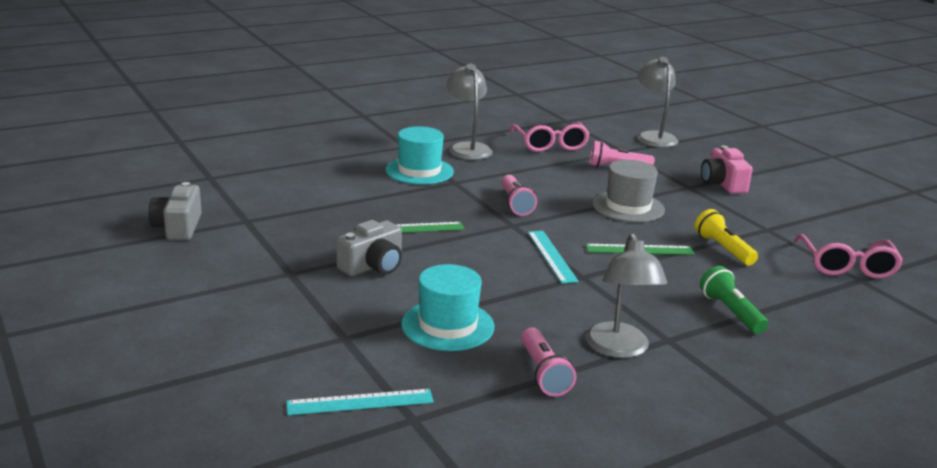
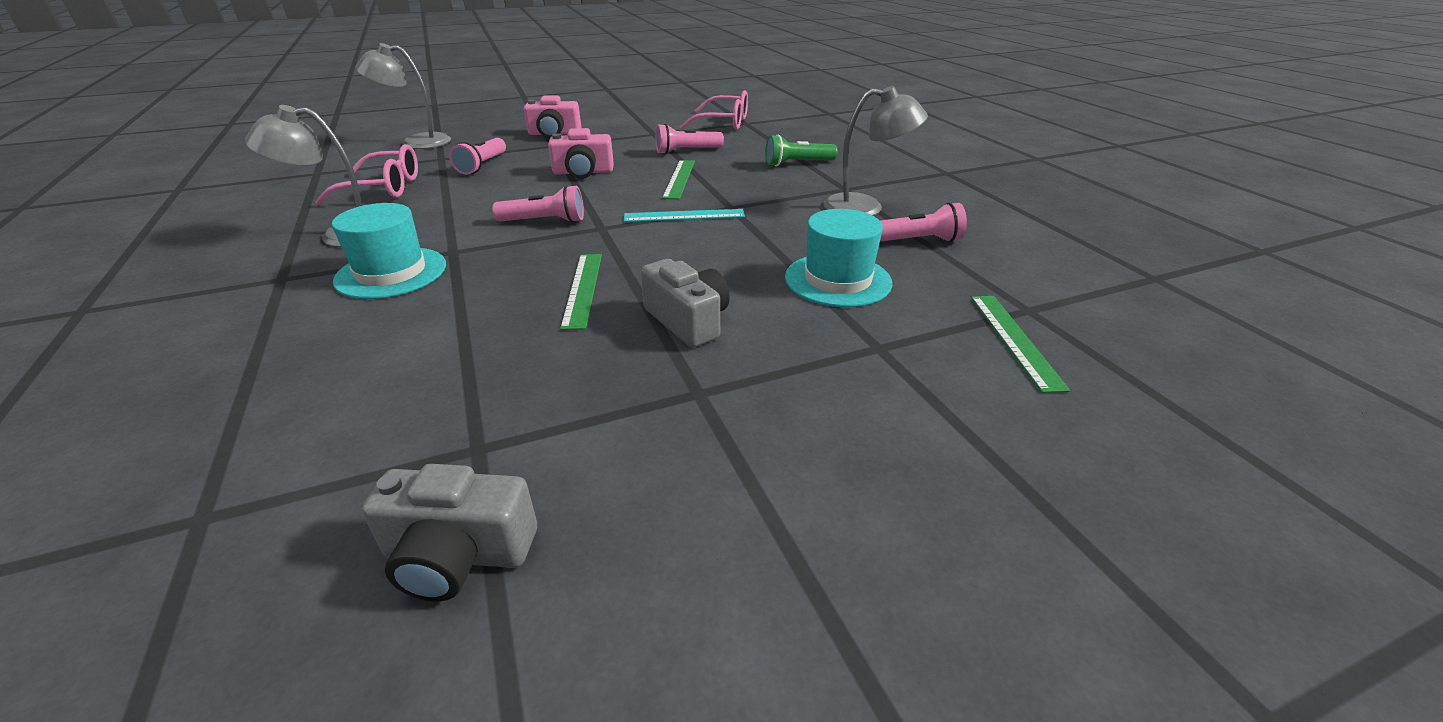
camera: 80 degrees left, 10 degrees up
turquoise ruler [286,389,434,415] -> green ruler [971,296,1070,393]
grey hat [592,160,665,222] -> pink camera [548,128,614,179]
yellow flashlight [695,209,758,265] -> pink flashlight [655,123,724,154]

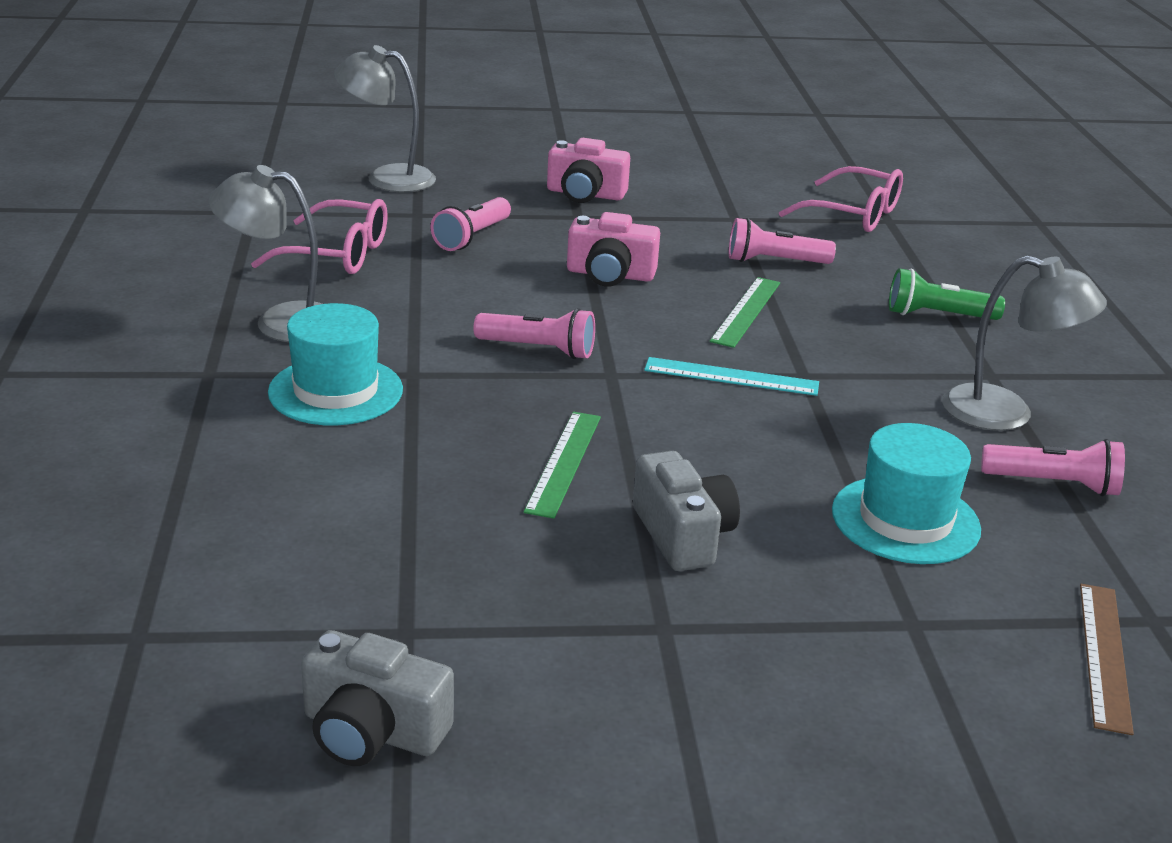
camera: 15 degrees right, 5 degrees down
green ruler [971,296,1070,393] -> brown ruler [1080,584,1134,735]

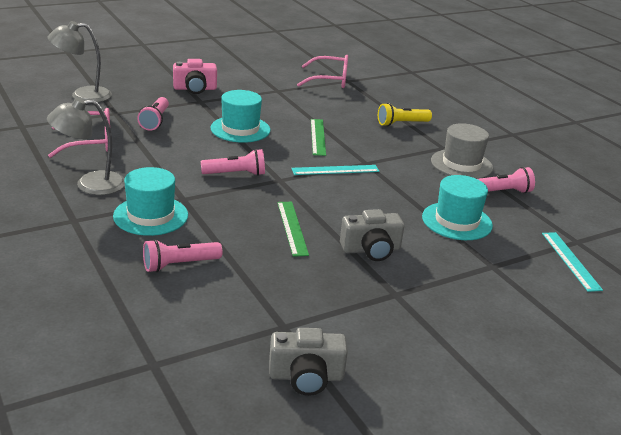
camera: 25 degrees left, 0 degrees up
pink camera [567,212,660,287] -> turquoise hat [210,90,270,143]
grey camera [633,451,740,571] -> grey camera turned 120 degrees clockwise [340,209,404,261]
pink flashlight [729,218,836,264] -> pink flashlight moved to [143,239,223,272]
green flashlight [889,268,1005,320] -> yellow flashlight [378,103,432,126]
grey lamp [942,256,1107,431] -> grey hat [431,123,493,179]
brown ruler [1080,584,1134,735] -> turquoise ruler [542,232,603,292]

